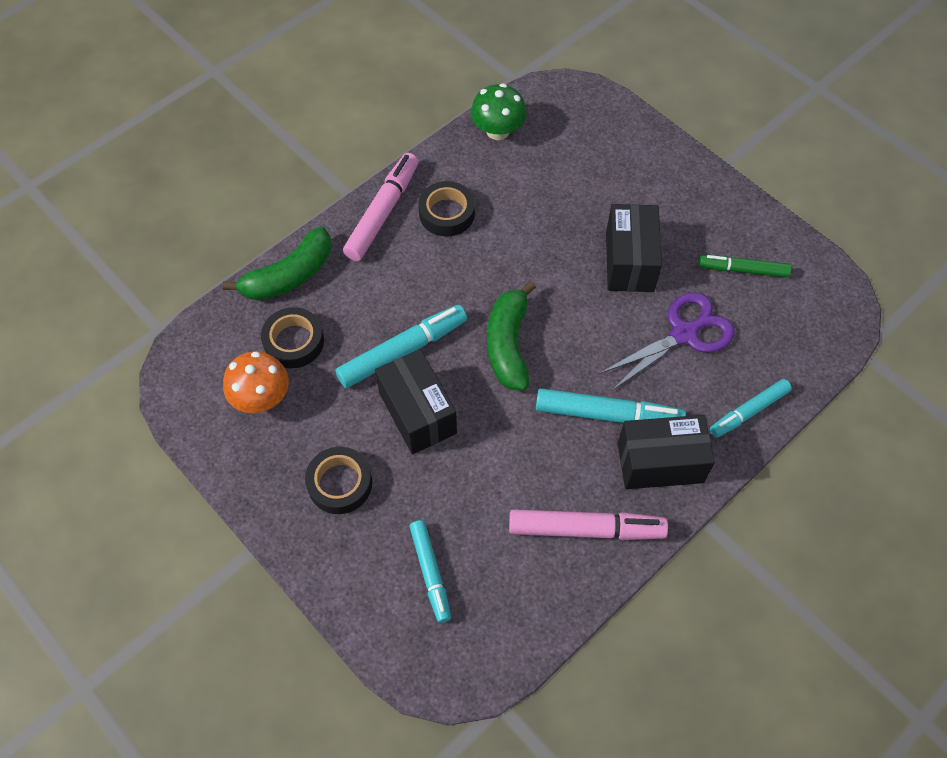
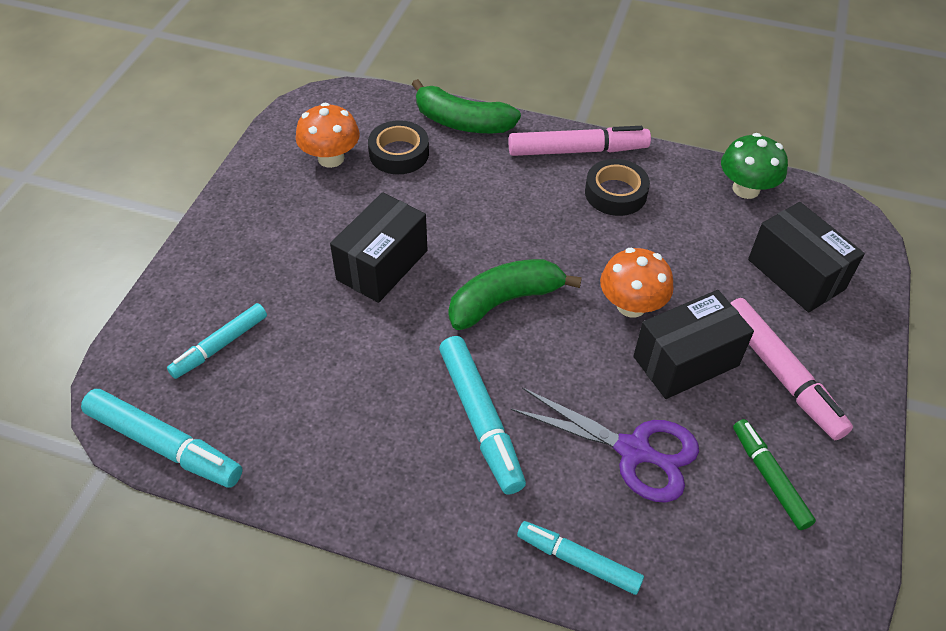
camera: 60 degrees right, 10 degrees down
black tape [305,447,372,514] -> none
turquoise marker [335,305,467,388] -> turquoise marker moved to [81,389,243,488]
pink marker [509,509,668,540] -> pink marker moved to [730,298,853,440]
black box [617,415,715,489] -> black box moved to [748,202,865,312]
none -> orange mushroom [600,248,674,317]

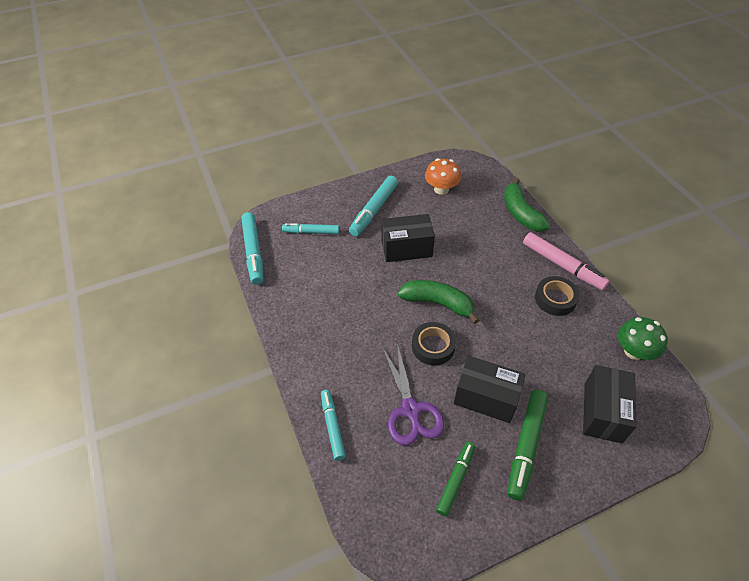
camera: 50 degrees right, 0 degrees up
black tape [368,120,429,174] -> black tape moved to [412,322,456,365]
turquoise marker [439,336,526,494] -> turquoise marker moved to [349,176,398,236]
orange mushroom [600,248,674,317] -> none
pink marker [730,298,853,440] -> green marker [507,390,548,501]

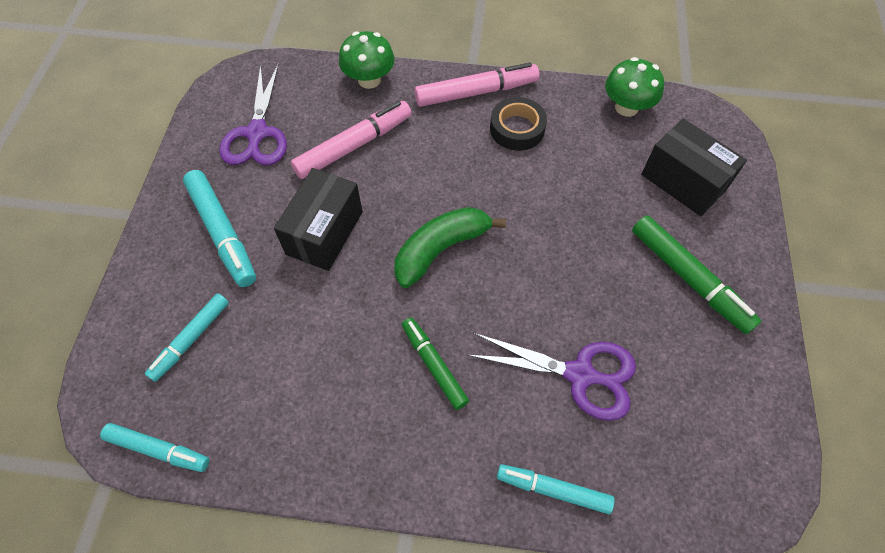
camera: 60 degrees left, 10 degrees up
turquoise marker [241,212,263,285] -> turquoise marker [100,423,210,472], size x0.66
black tape [412,322,456,365] -> none
orange mushroom [425,158,461,195] -> purple scissors [219,63,287,165]
green marker [436,441,475,516] -> green marker moved to [402,317,469,410]
black box [454,356,525,423] -> none
green banana [504,178,550,232] -> green mushroom [339,31,395,89]
none -> pink marker [291,101,412,179]

